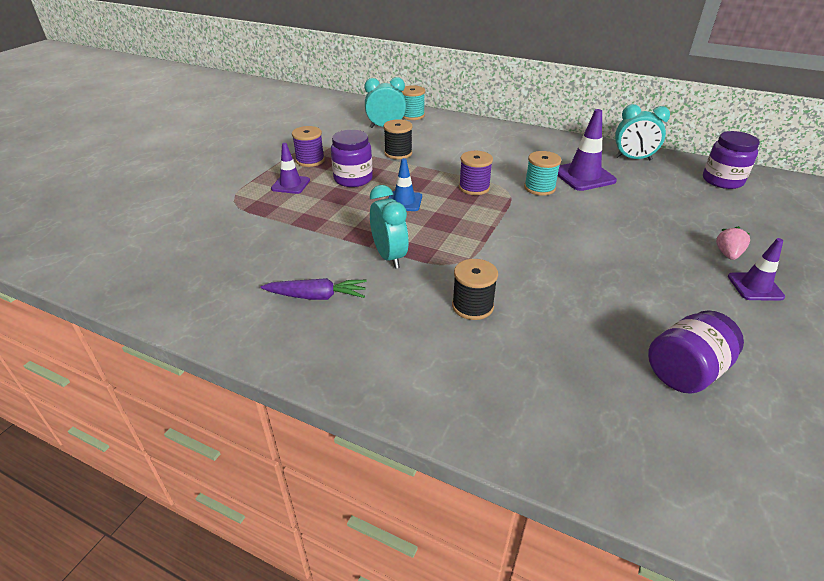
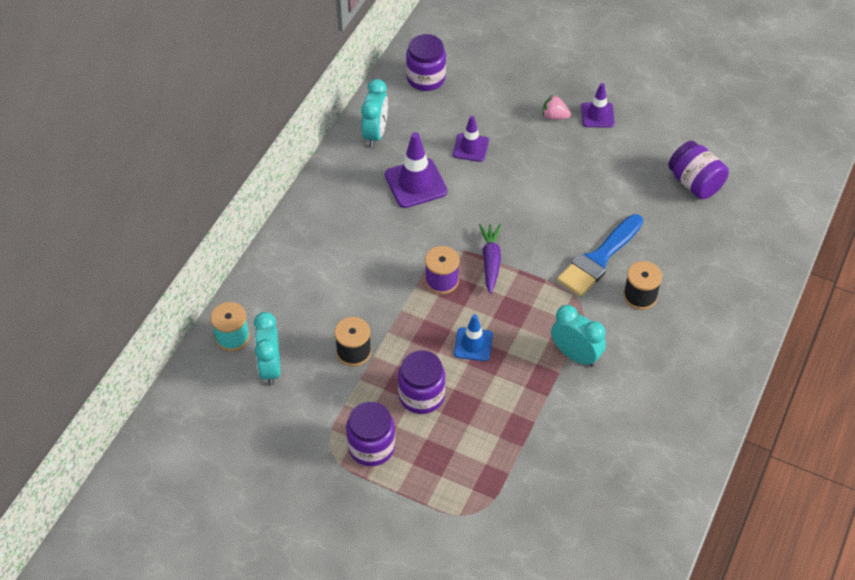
camera: 90 degrees left, 15 degrees up
purple carrot [261,278,367,300] -> purple carrot moved to [479,224,501,294]
purple traffic cone [271,143,310,194] -> purple traffic cone moved to [453,116,489,162]
purple spool [292,126,325,167] -> purple jar [346,402,395,466]
turquoise clock [370,185,409,269] -> turquoise clock turned 60 degrees clockwise [551,305,606,367]
turquoise spool [524,151,561,196] -> none
none -> blue brush [557,214,643,296]

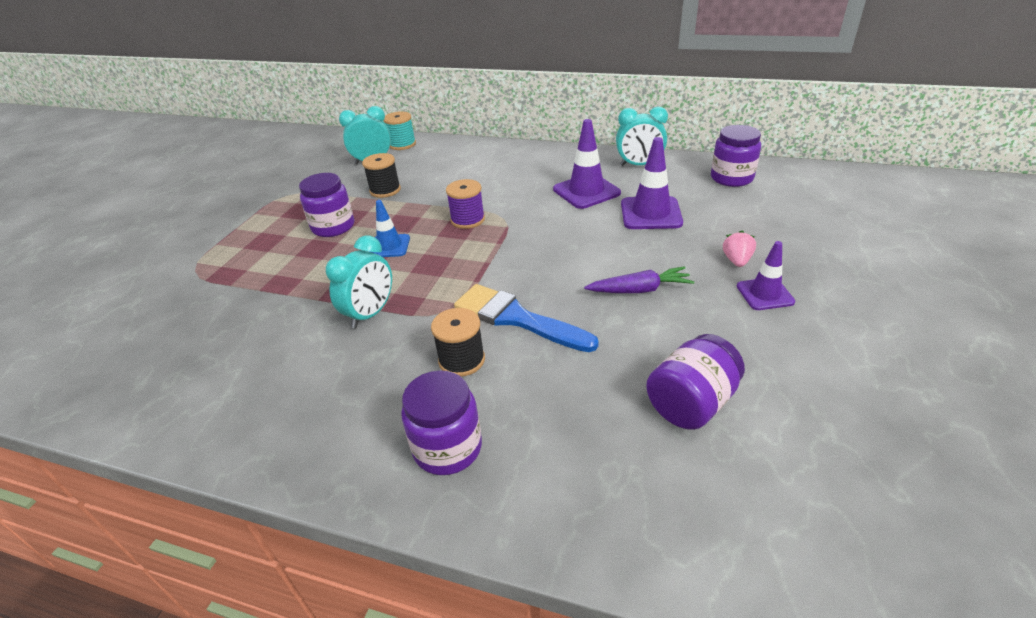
camera: 85 degrees right, 15 degrees down
purple jar [346,402,395,466] -> purple jar moved to [401,370,482,475]
purple traffic cone [453,116,489,162] -> purple traffic cone [621,137,683,229], size x1.57
purple carrot [479,224,501,294] -> purple carrot moved to [584,266,694,293]

